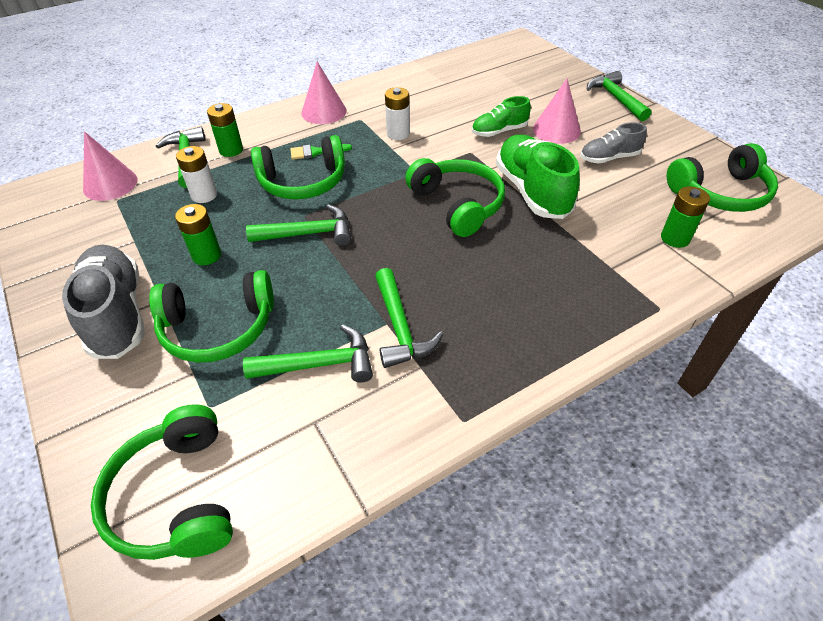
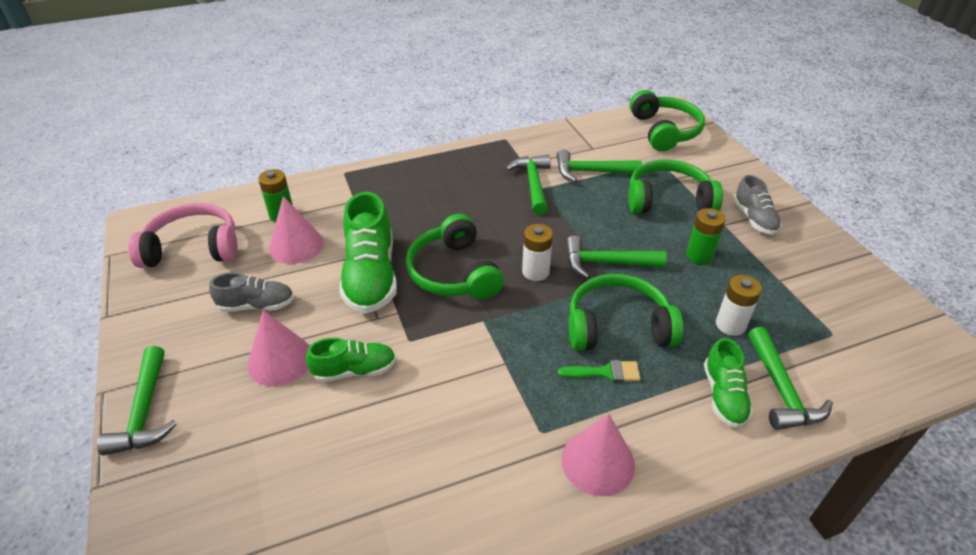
camera: 170 degrees left, 5 degrees down
grey shoe [62,245,145,359] -> grey shoe [734,175,781,235], size x0.57
pink cone [83,131,138,201] -> pink cone moved to [269,196,324,264]
green battery [207,103,243,157] -> green shoe [704,338,753,428]
white battery [385,87,410,140] -> white battery moved to [522,224,553,281]
green headphones [667,143,778,212] -> pink headphones [128,203,238,268]

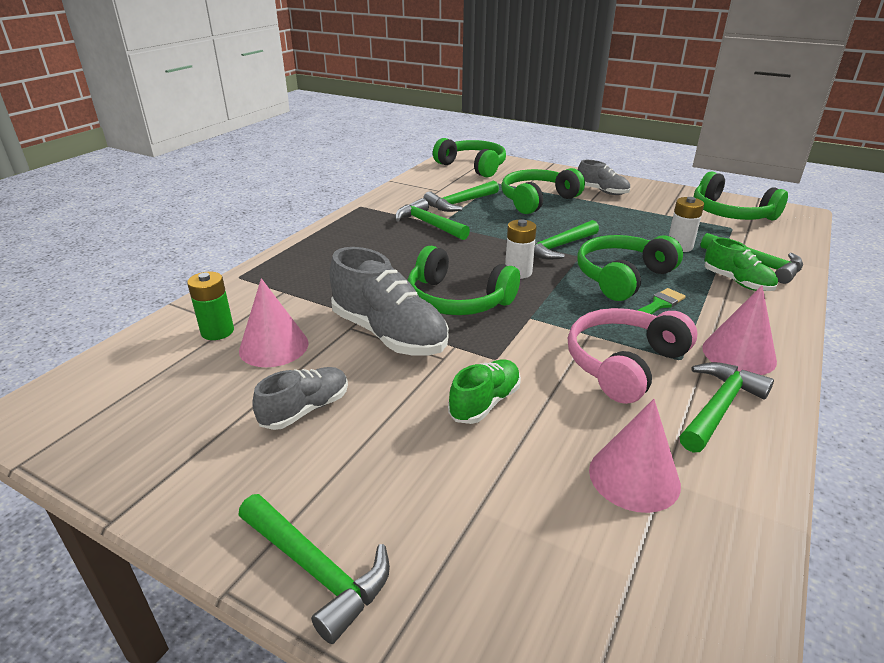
camera: 40 degrees left, 10 degrees down
pink headphones [128,203,238,268] -> pink headphones moved to [568,308,697,404]
pink cone [247,310,310,386] -> pink cone moved to [589,399,681,513]
green shoe [339,192,397,314] -> grey shoe [329,247,449,355]
green battery [686,208,726,264] -> none
none -> green hammer [680,362,774,452]
none -> green headphones [694,172,788,220]

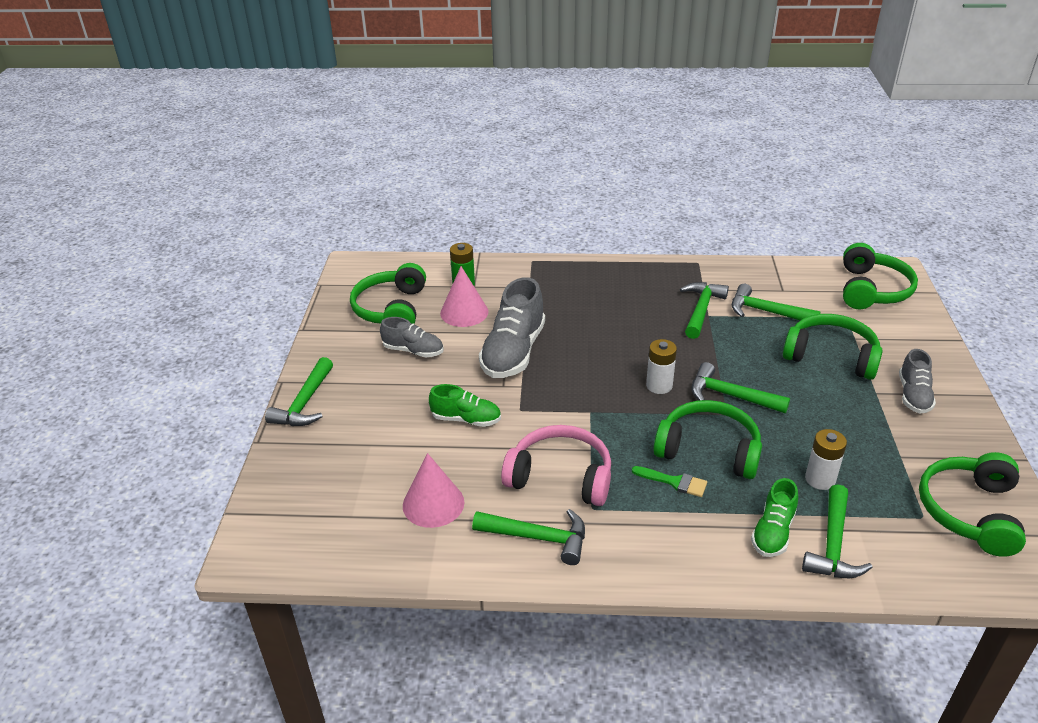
camera: 65 degrees right, 5 degrees up
green headphones [408,246,520,315] -> green headphones moved to [350,263,426,324]
pink cone [702,285,777,375] -> none

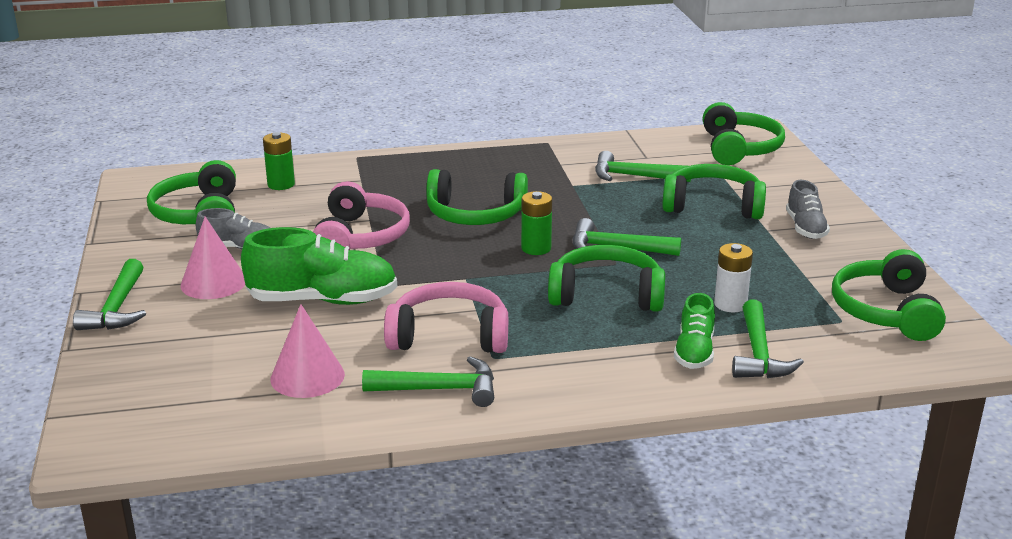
camera: 15 degrees left, 10 degrees down
green shoe [429,384,501,427] -> green shoe [241,227,397,305], size x1.74
pink cone [440,266,489,327] -> pink cone moved to [181,217,245,299]
grey shoe [479,277,545,378] -> pink headphones [313,181,410,250]
green brush [632,466,707,497] -> none
white battery [646,339,677,394] -> green battery [521,191,552,255]
green hammer [680,282,729,339] -> none
none -> green headphones [426,169,528,225]

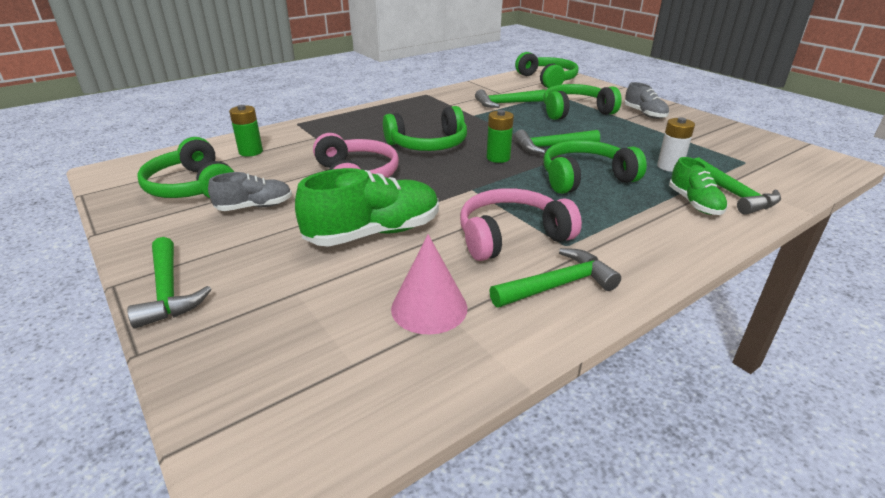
camera: 25 degrees left, 5 degrees up
pink cone [181,217,245,299] -> none
green headphones [832,249,946,341] -> none

